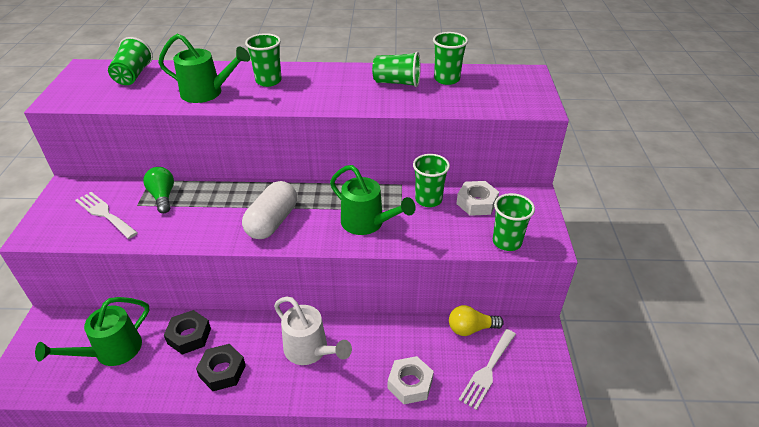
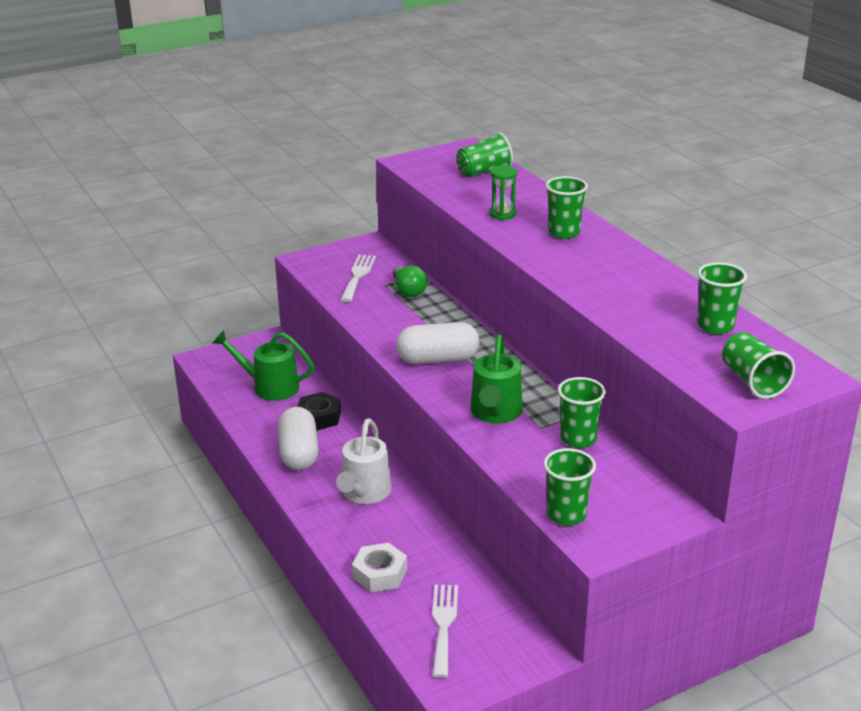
camera: 60 degrees right, 10 degrees down
green light bulb [143,167,174,213] -> green light bulb turned 120 degrees clockwise [393,265,427,297]
green watering can [158,34,250,103] -> green hourglass [489,165,517,220]
black nut [196,344,246,391] -> white capsule [278,407,319,470]
green cup [372,52,421,87] -> green cup moved to [722,332,795,399]
yellow light bulb [449,305,504,336] -> none
white nut [456,181,499,216] -> none
white fork [459,329,516,410] -> white fork turned 90 degrees clockwise [432,585,458,678]

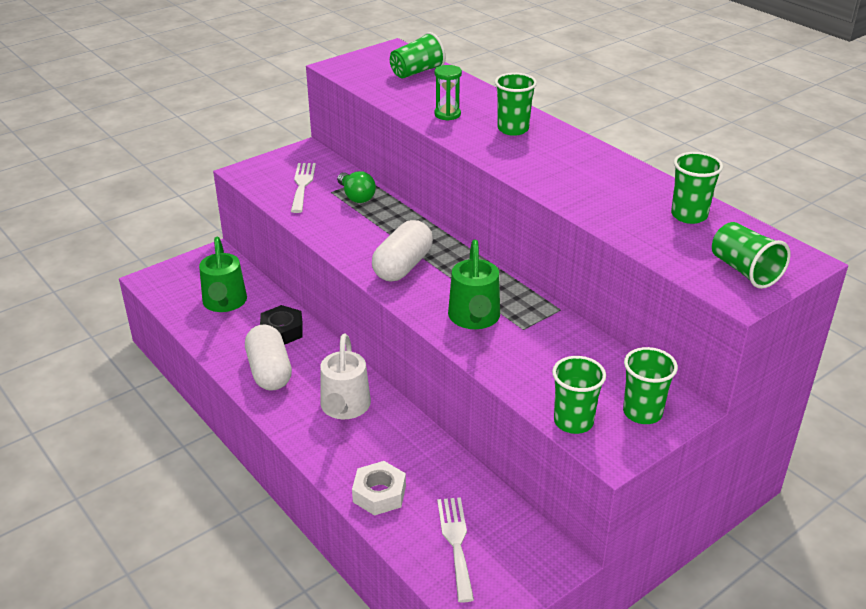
camera: 10 degrees left, 5 degrees up
green watering can [213,330,315,401] -> green watering can turned 105 degrees counterclockwise [199,237,247,312]
white capsule [396,322,479,364] -> white capsule turned 45 degrees counterclockwise [372,220,433,282]
green cup [558,377,606,448] -> green cup moved to [623,347,678,424]

